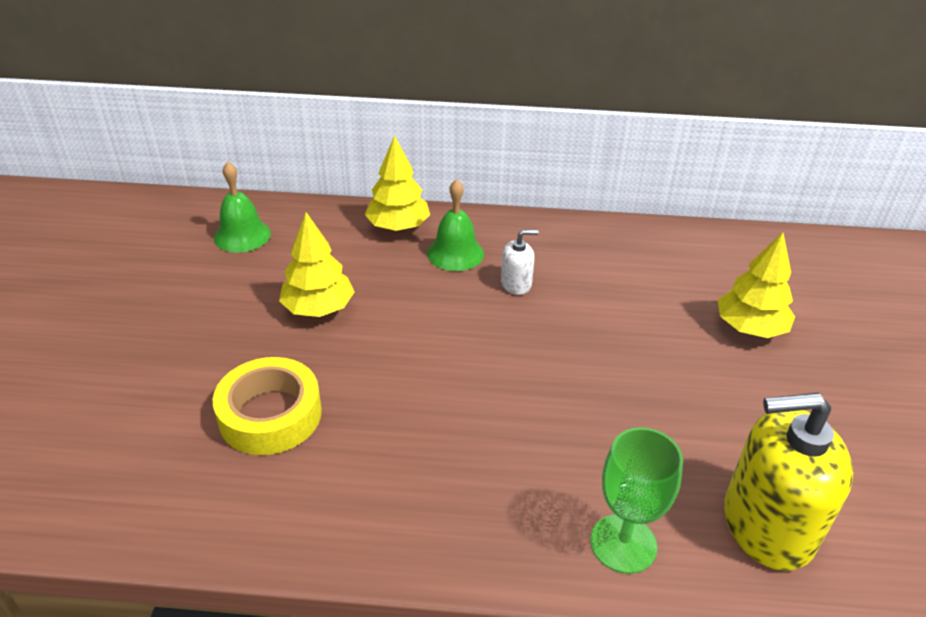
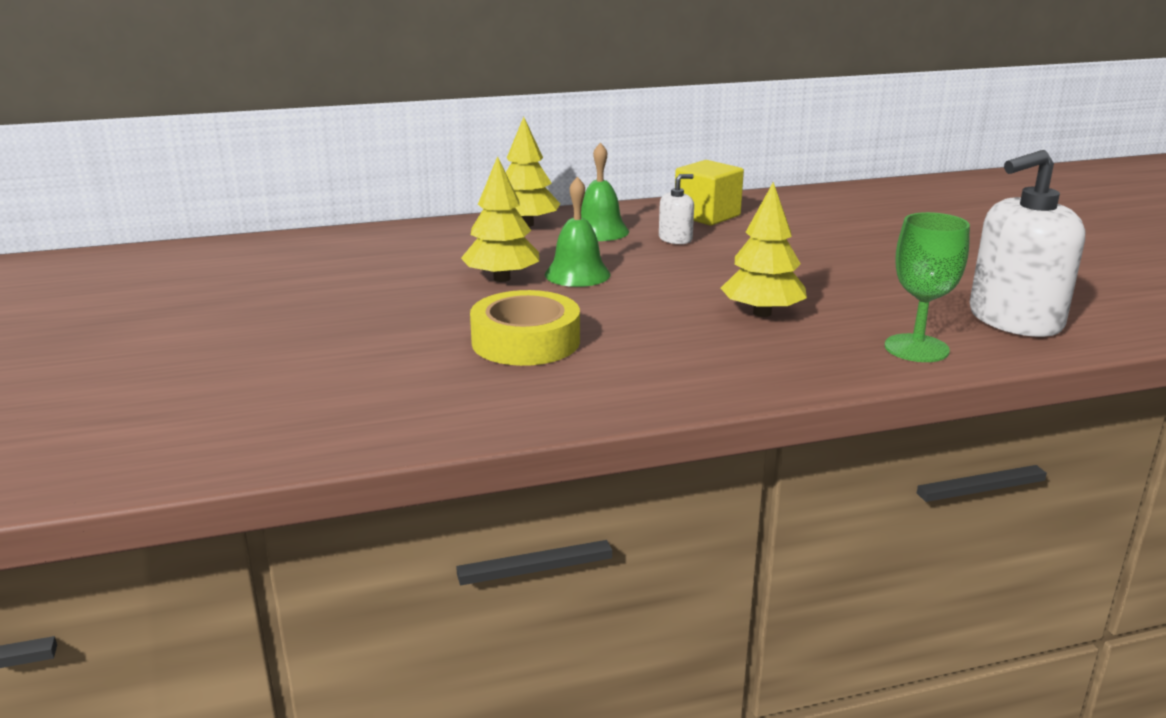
camera: 20 degrees left, 15 degrees down
green bell [214,162,271,253] -> green bell moved to [545,177,611,287]
yellow tree [718,232,795,338] -> yellow tree moved to [721,182,807,317]
yellow soap dispenser [724,392,853,571] -> white soap dispenser [970,150,1086,337]
none -> yellow cube [675,160,744,226]

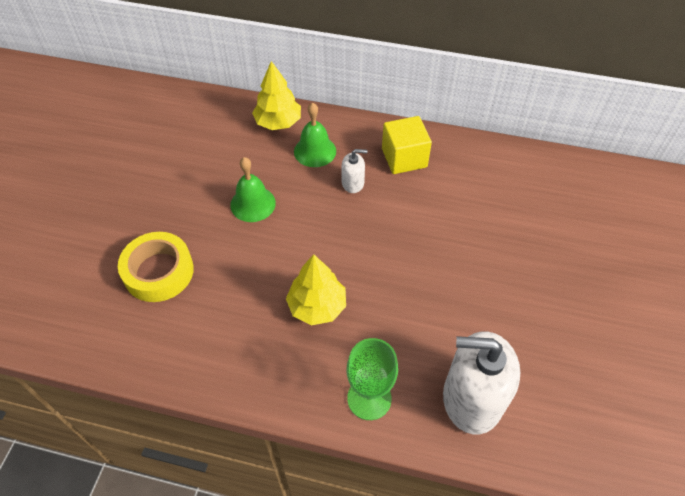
camera: 30 degrees right, 30 degrees up
yellow tree [461,156,539,282] -> none

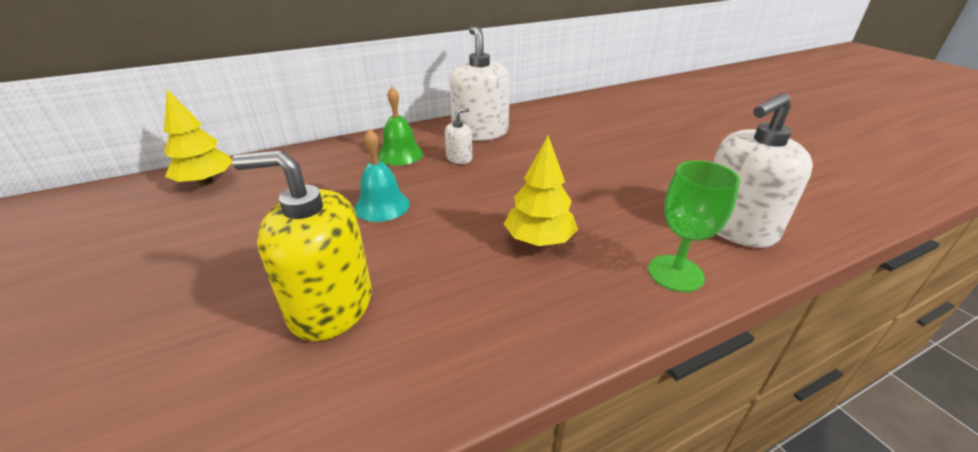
camera: 40 degrees left, 20 degrees down
yellow tape [118,232,194,302] -> yellow soap dispenser [232,150,372,341]
green bell [230,157,276,222] -> turquoise bell [354,128,410,222]
yellow tree [252,61,301,130] -> yellow tree moved to [164,89,232,185]
yellow cube [382,116,432,174] -> white soap dispenser [450,26,510,141]

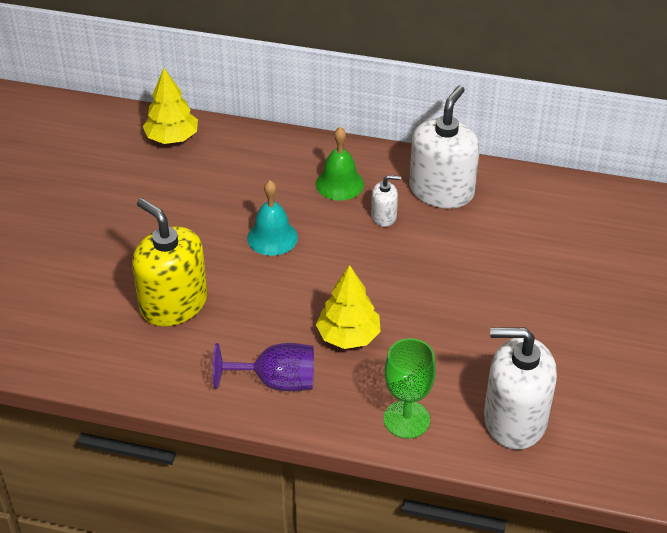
camera: 40 degrees right, 10 degrees up
none -> purple goblet [213,343,314,391]

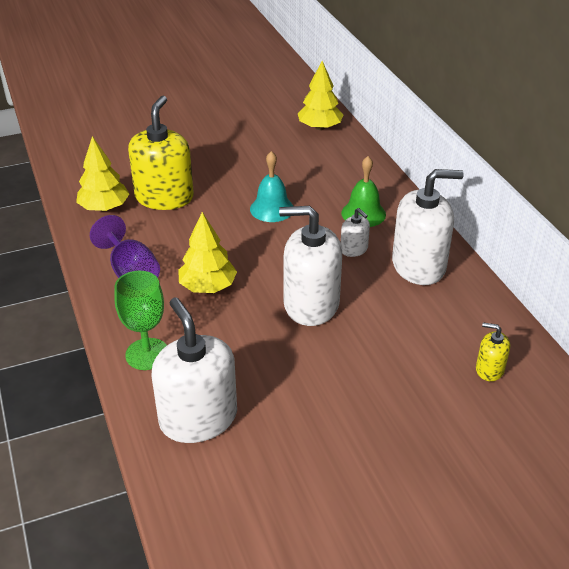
camera: 55 degrees right, 5 degrees down
none -> yellow tree [76,136,129,211]
none -> white soap dispenser [279,206,342,326]
none -> yellow soap dispenser [476,322,510,381]

